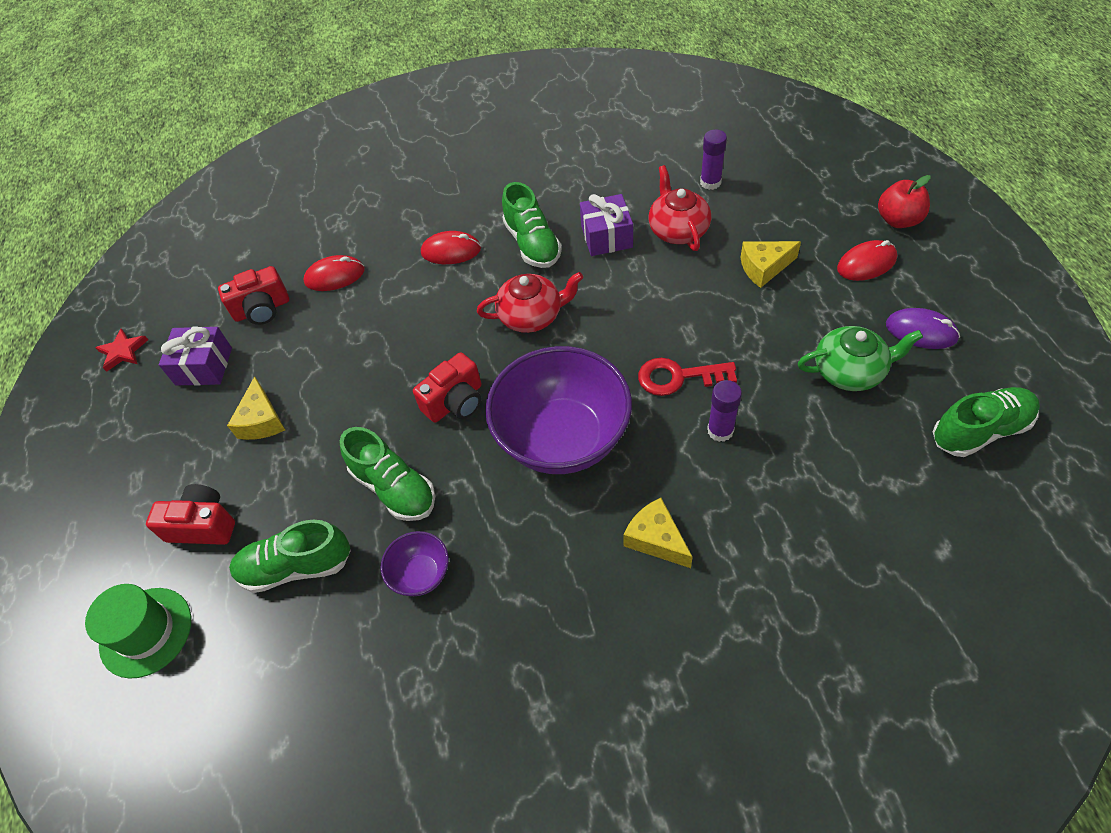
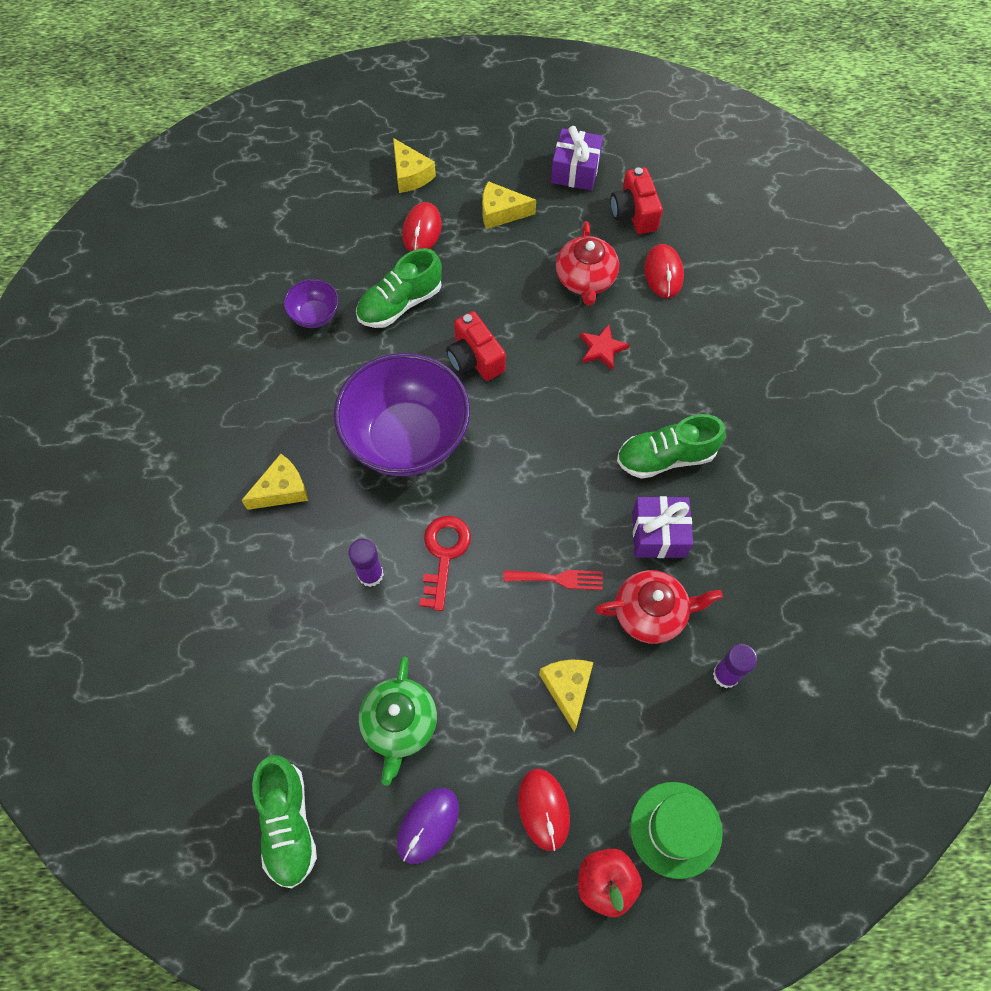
camera: 95 degrees right, 10 degrees up
green hat [85,584,191,679] -> green hat moved to [630,782,723,879]
red star [95,329,148,372] -> red star moved to [580,324,630,370]
red camera [146,484,235,545] -> yellow cheese [393,138,436,193]
green shoe [229,520,351,593] -> none
red mouse [421,231,481,264] -> red mouse moved to [402,202,442,252]
red teapot [477,272,583,333] -> red teapot moved to [556,221,619,306]
none -> red fork [503,570,603,590]

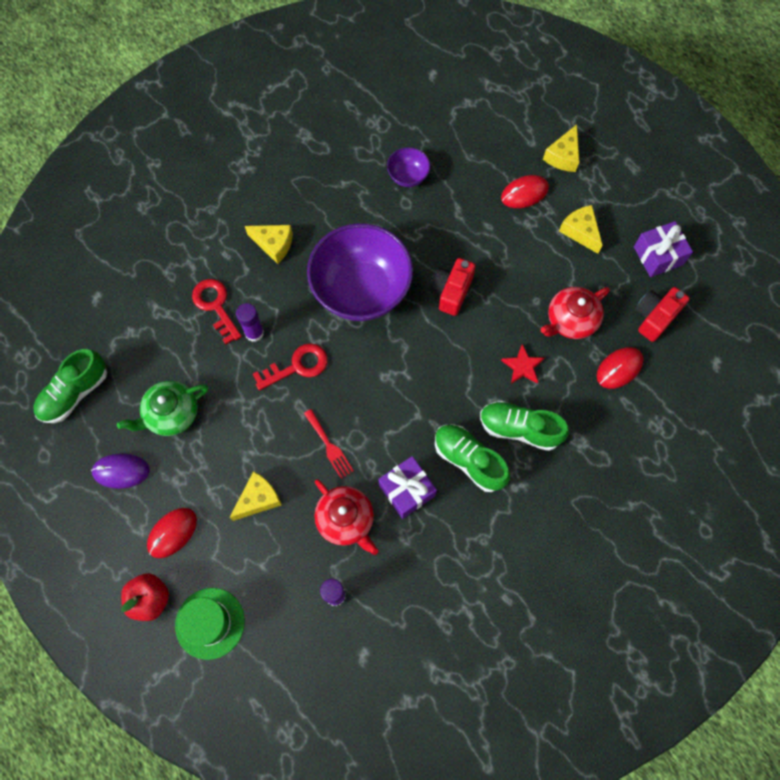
camera: 55 degrees right, 5 degrees up
green shoe [356,248,442,328] -> green shoe moved to [480,401,569,451]
none -> red key [192,279,242,345]

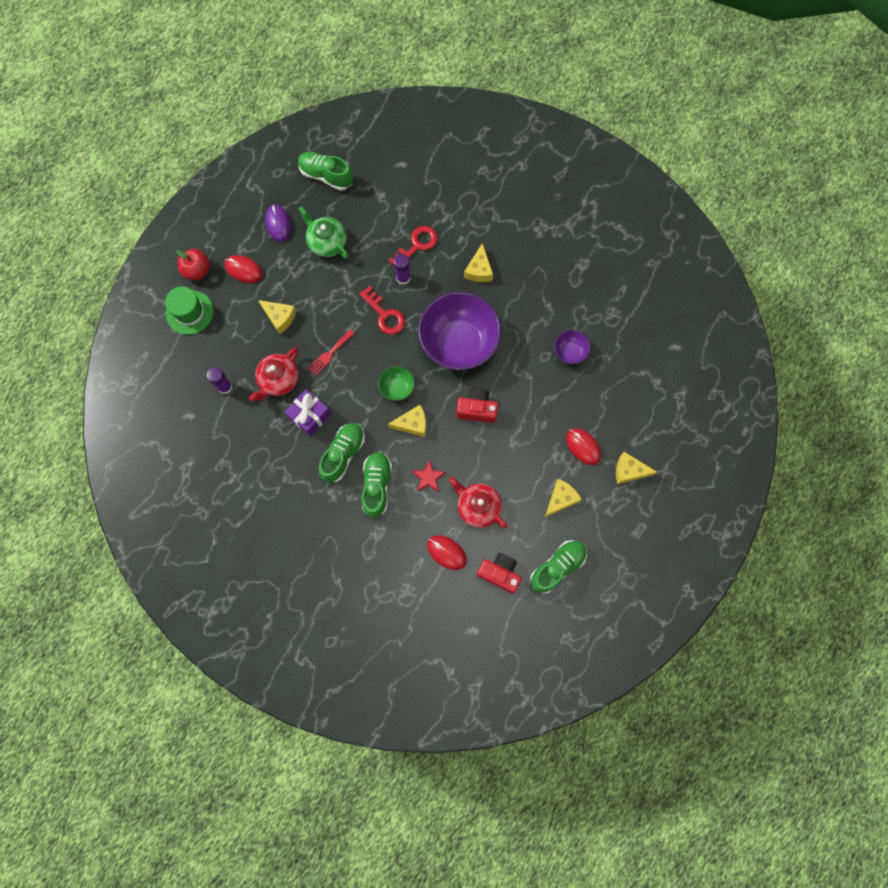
camera: 75 degrees right, 5 degrees up
purple gift [634,221,693,277] -> green shoe [530,540,587,593]
none -> green bowl [378,366,415,401]
none -> yellow cheese [388,405,426,437]

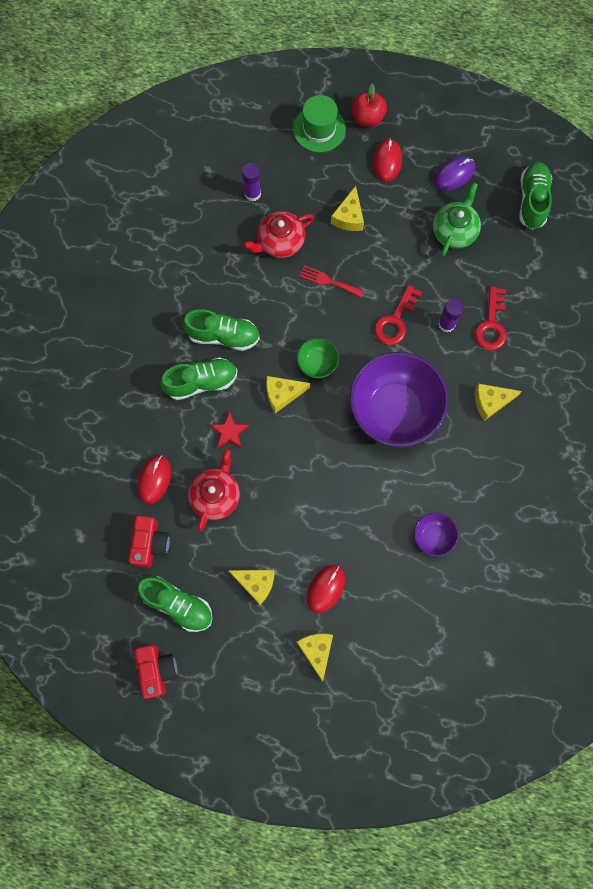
camera: 70 degrees right, 0 degrees up
red teapot [249,348,299,401] -> red teapot turned 45 degrees counterclockwise [243,211,314,258]
purple gift [285,389,331,437] -> none
red key [388,226,438,268] -> red key turned 75 degrees clockwise [475,286,507,351]
yellow cheese [388,405,426,437] -> yellow cheese turned 105 degrees clockwise [266,376,310,413]
red camera [456,388,498,423] -> red camera moved to [134,645,178,699]

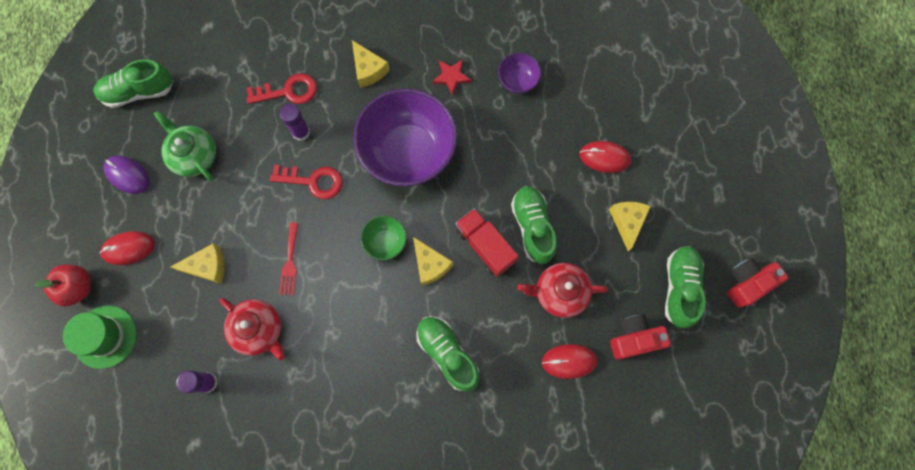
camera: 110 degrees left, 0 degrees up
green shoe [183,309,260,351] -> green shoe moved to [511,186,557,264]
red star [210,411,249,448] -> red star moved to [432,60,472,96]
yellow cheese [297,634,333,682] -> none
green teapot [433,182,481,256] -> green teapot turned 45 degrees clockwise [154,110,216,181]
none -> red truck [456,208,519,277]

